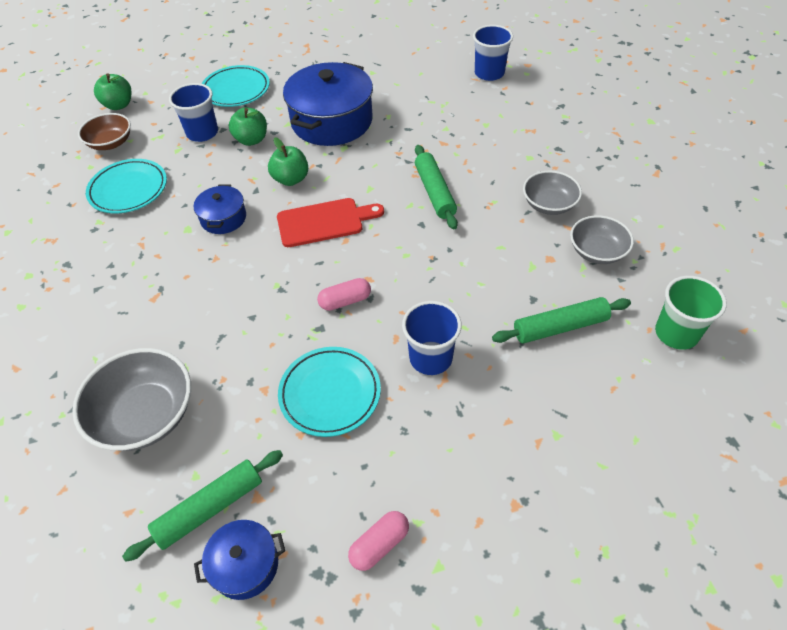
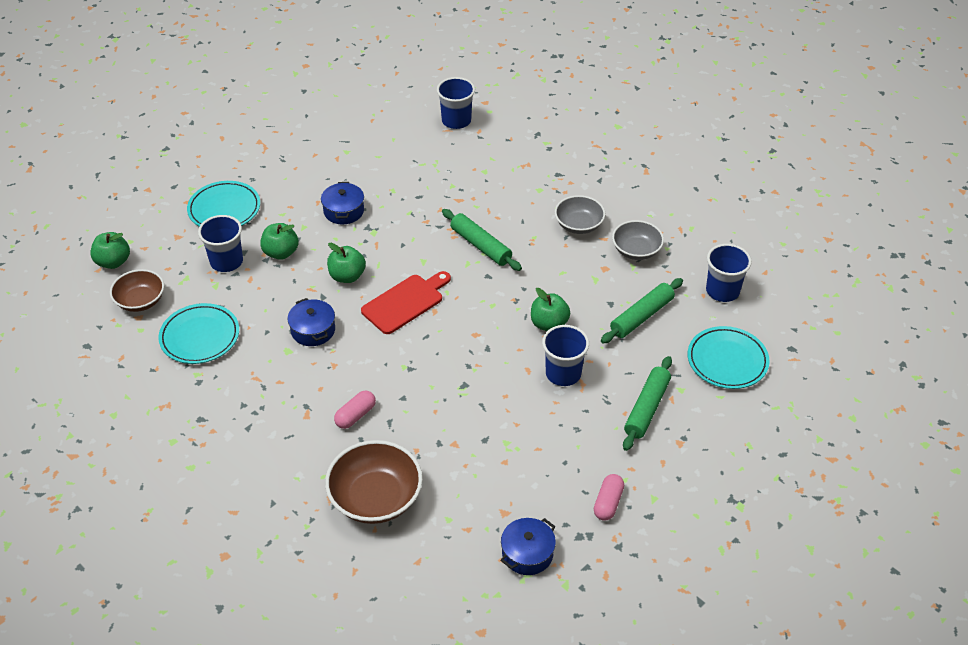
camera: 30 degrees left, 5 degrees down
grey bowl [72,348,191,451] -> brown bowl [325,440,423,524]
green rolling pin [122,450,283,562] -> green rolling pin moved to [623,356,672,451]
turquoise plate [278,347,381,437] -> turquoise plate moved to [687,326,770,389]
blue pot [283,62,373,146] -> blue pot [321,182,364,224], size x0.50
pink capsule [317,278,371,311] -> pink capsule moved to [334,390,376,429]
green cup [655,276,727,350] -> blue cup [706,244,752,302]
none -> green apple [531,288,570,331]

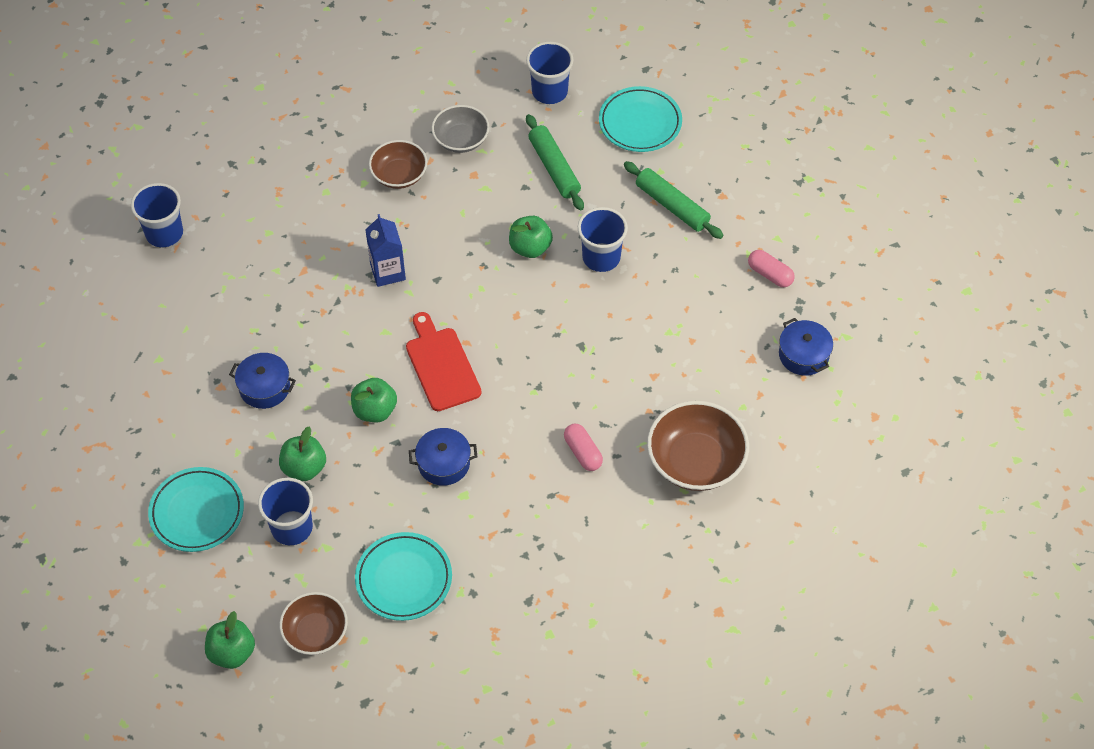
camera: 70 degrees left, 10 degrees up
green rolling pin [442,209,522,271] -> blue carton [365,214,406,287]
grey bowl [555,195,605,234] -> brown bowl [369,140,427,189]

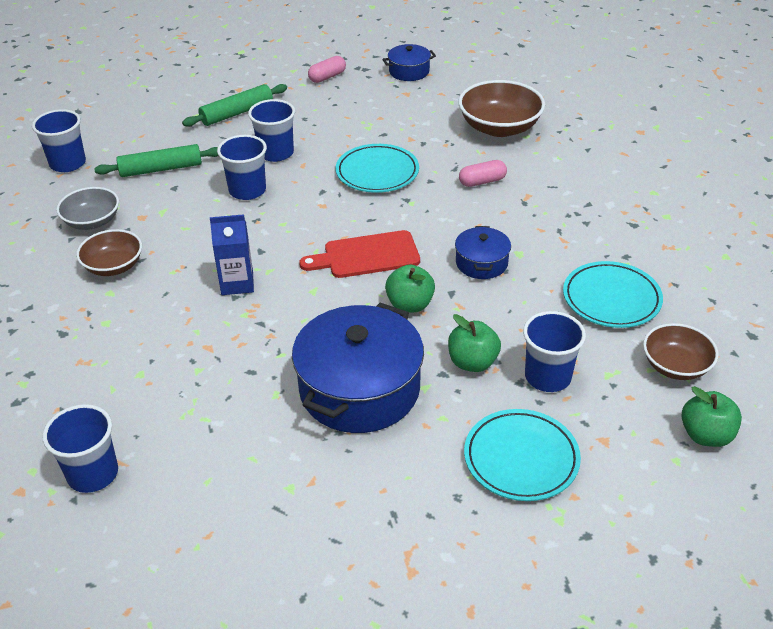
camera: 80 degrees left, 15 degrees down
blue pot [229,353,296,409] -> blue pot [292,303,424,433], size x2.01
green apple [509,216,553,258] -> blue cup [217,135,267,200]
turquoise plate [599,86,682,152] -> turquoise plate moved to [336,144,419,193]

